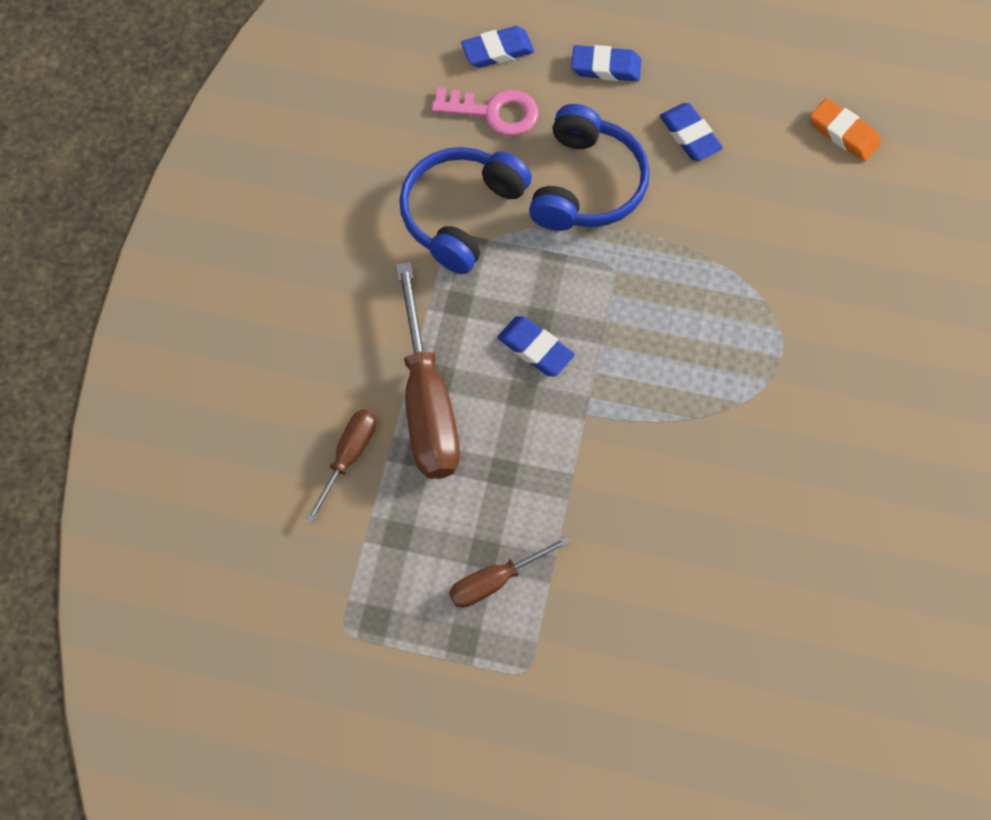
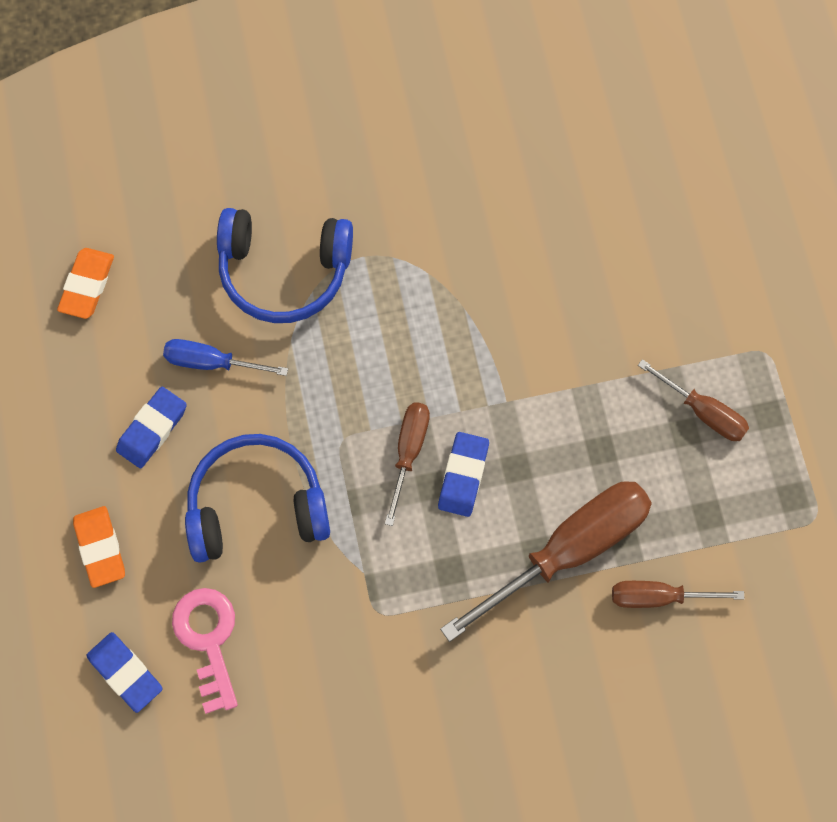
camera: 115 degrees left, 5 degrees up
blue headphones [399,147,532,274] -> blue headphones moved to [217,208,353,323]
blue eraser [571,45,641,81] -> orange eraser [73,506,125,588]
none -> blue screwdriver [163,339,288,376]
none -> brown screwdriver [385,402,430,526]

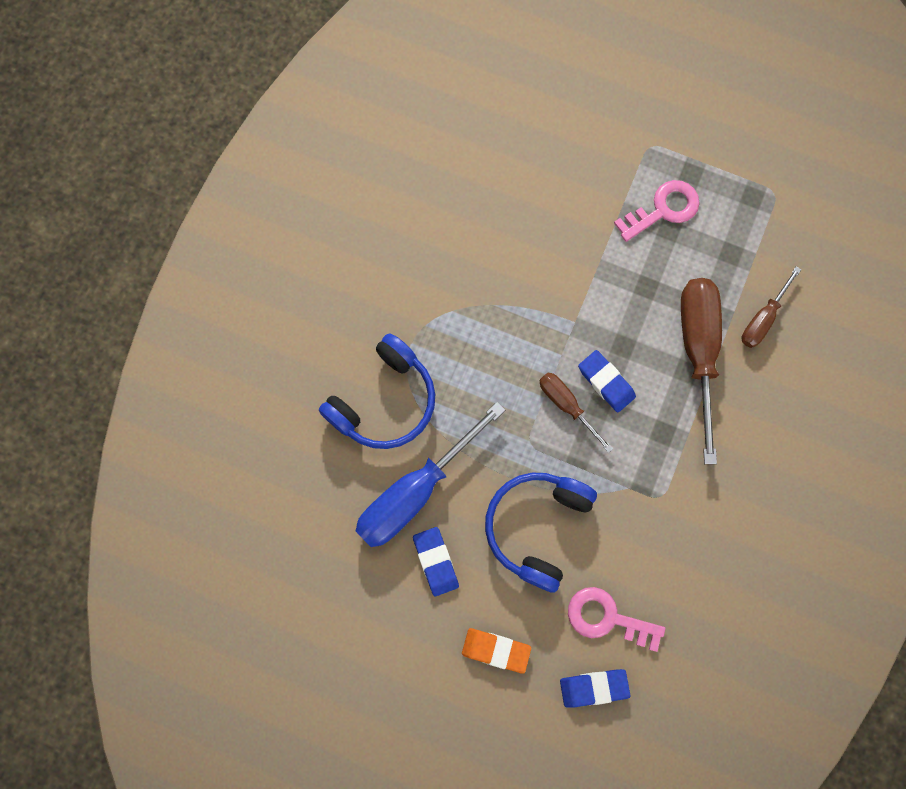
camera: 55 degrees left, 5 degrees up
orange eraser [57,248,114,319] -> none
blue screwdriver [163,339,288,376] -> blue screwdriver [356,402,505,547], size x1.88
brown screwdriver [638,359,749,441] -> pink key [614,180,700,242]

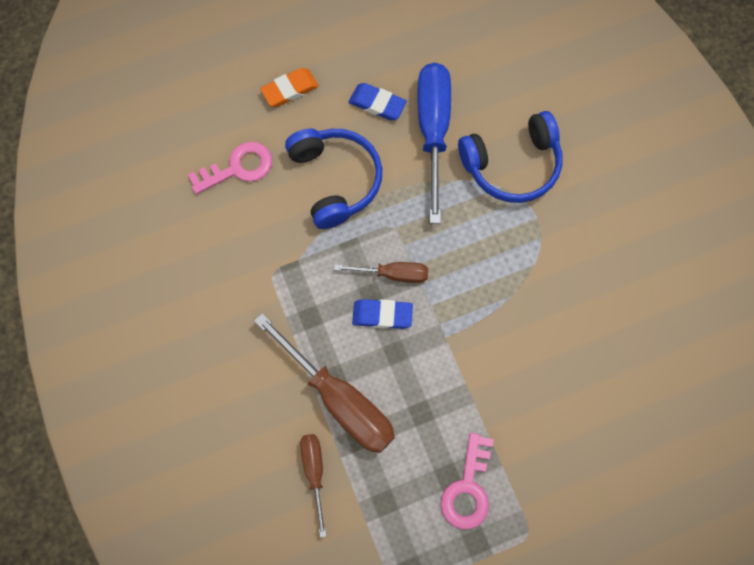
camera: 135 degrees right, 5 degrees down
blue headphones [319,333,435,449] -> blue headphones turned 105 degrees counterclockwise [458,111,562,203]
blue eraser [560,669,631,708] -> none

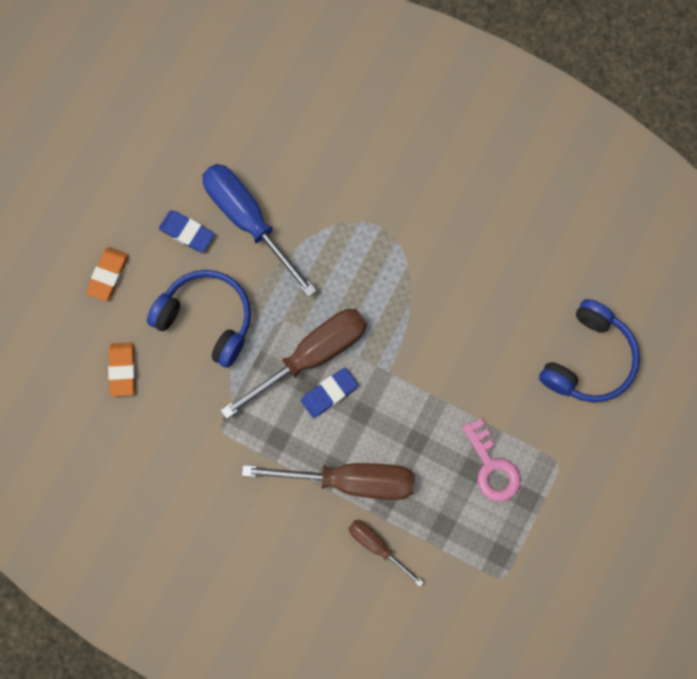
camera: 40 degrees left, 5 degrees up
pink key [188,142,272,194] -> orange eraser [108,342,135,397]
brown screwdriver [334,262,428,283] -> brown screwdriver [220,309,367,419], size x1.88
blue eraser [349,83,407,121] -> blue eraser turned 45 degrees clockwise [159,210,215,252]
blue headphones [458,111,562,203] -> blue headphones moved to [539,299,640,402]

